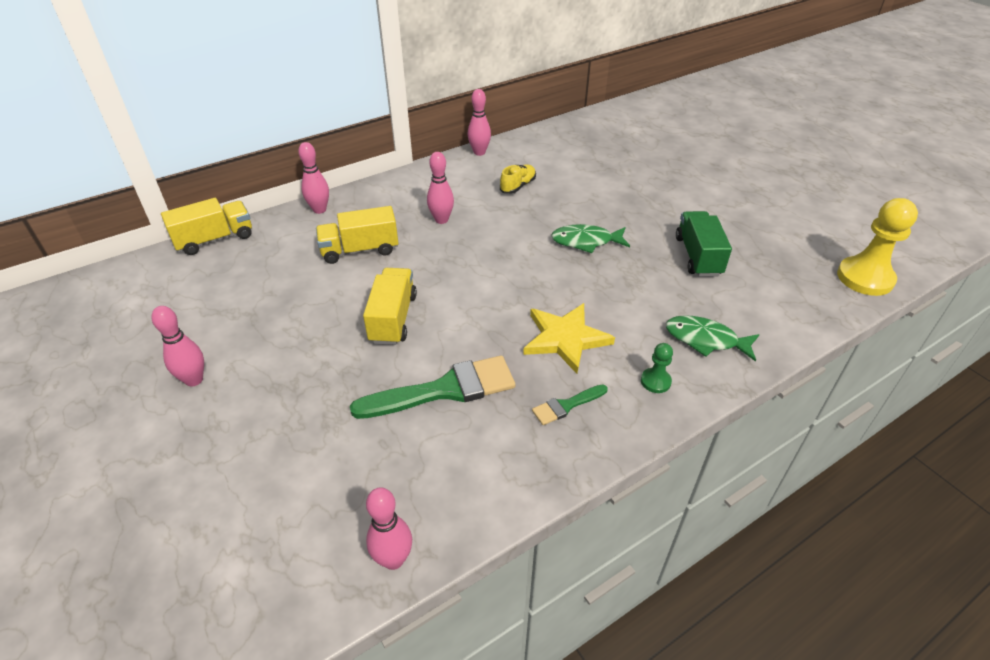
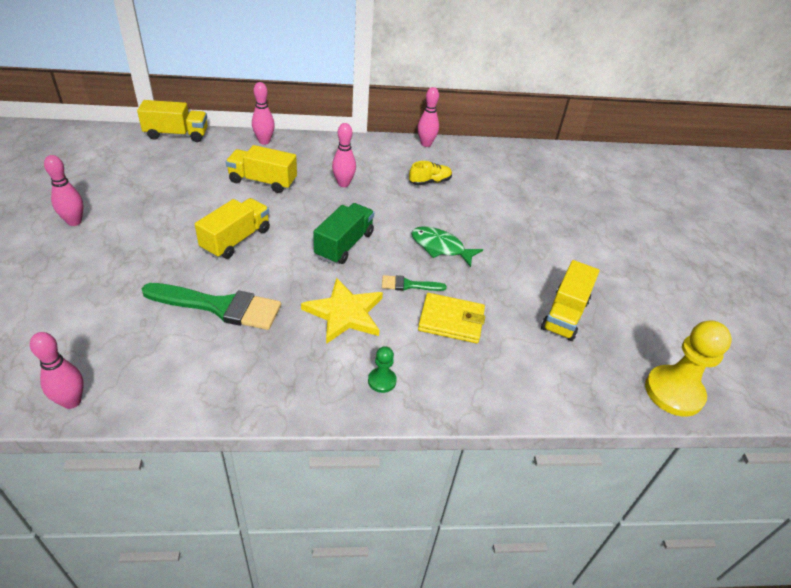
camera: 25 degrees right, 0 degrees up
green brush [532,384,608,425] -> green brush moved to [382,275,447,291]
green fish [666,315,759,361] -> none
green truck [676,211,732,277] -> green truck moved to [313,203,374,264]
none -> yellow wallet [418,293,485,343]
none -> yellow truck [541,260,600,341]

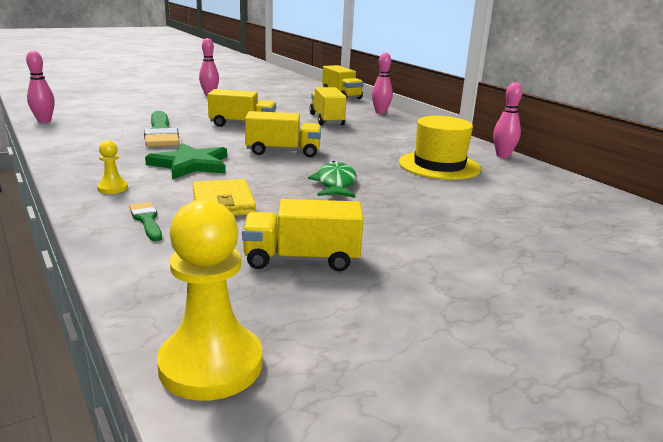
camera: 65 degrees right, 20 degrees down
yellow star [301,278,383,344] -> green star [145,143,227,179]
green truck [313,203,374,264] -> yellow truck [245,111,321,157]
pink bowling pin [332,123,356,187] -> none
green pawn [368,346,397,393] -> yellow pawn [97,140,128,194]
green brush [382,275,447,291] -> green brush moved to [129,202,162,241]
yellow shoe [409,161,452,185] -> yellow hat [399,116,481,180]

